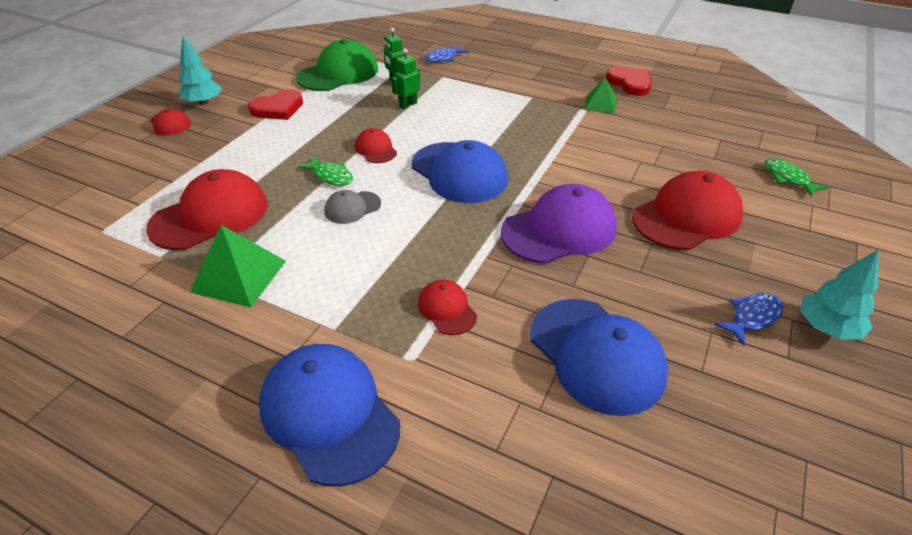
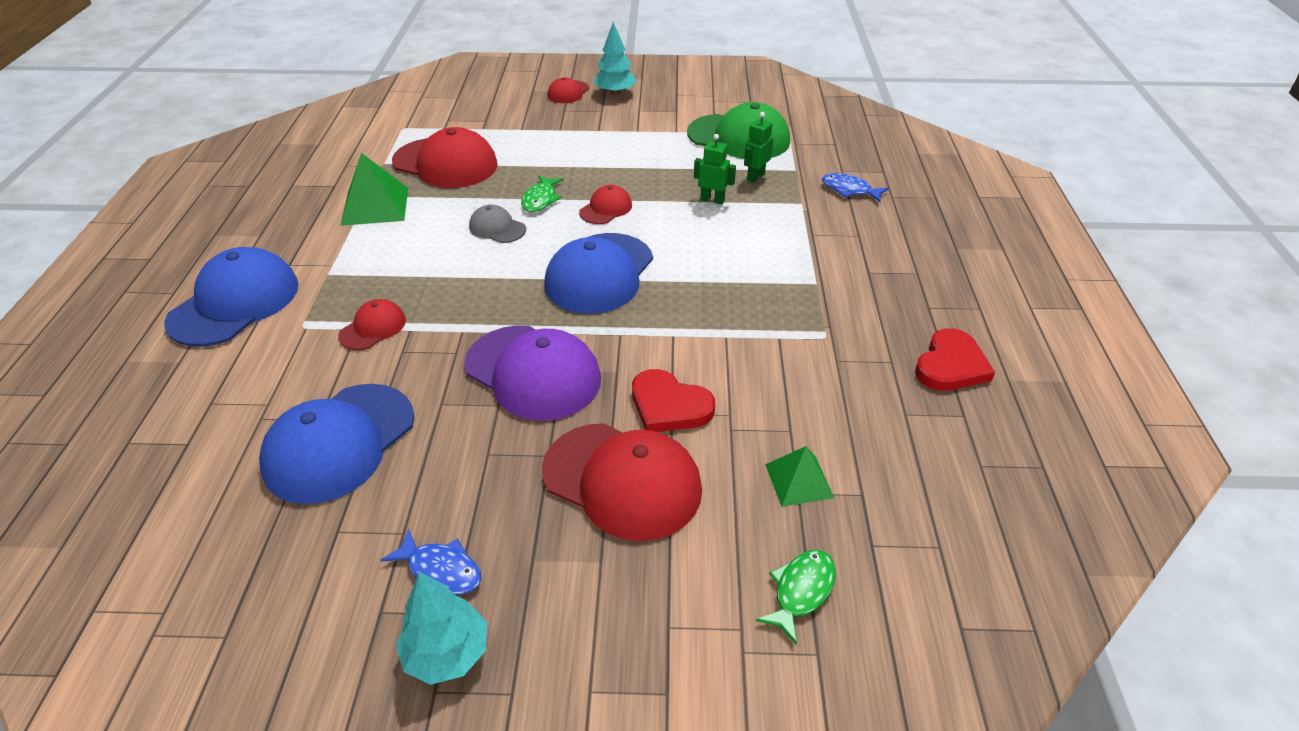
camera: 65 degrees right, 0 degrees up
red heart [248,89,303,120] -> red heart moved to [632,369,715,432]
green pyramid [584,77,616,113] -> green pyramid moved to [765,446,834,507]

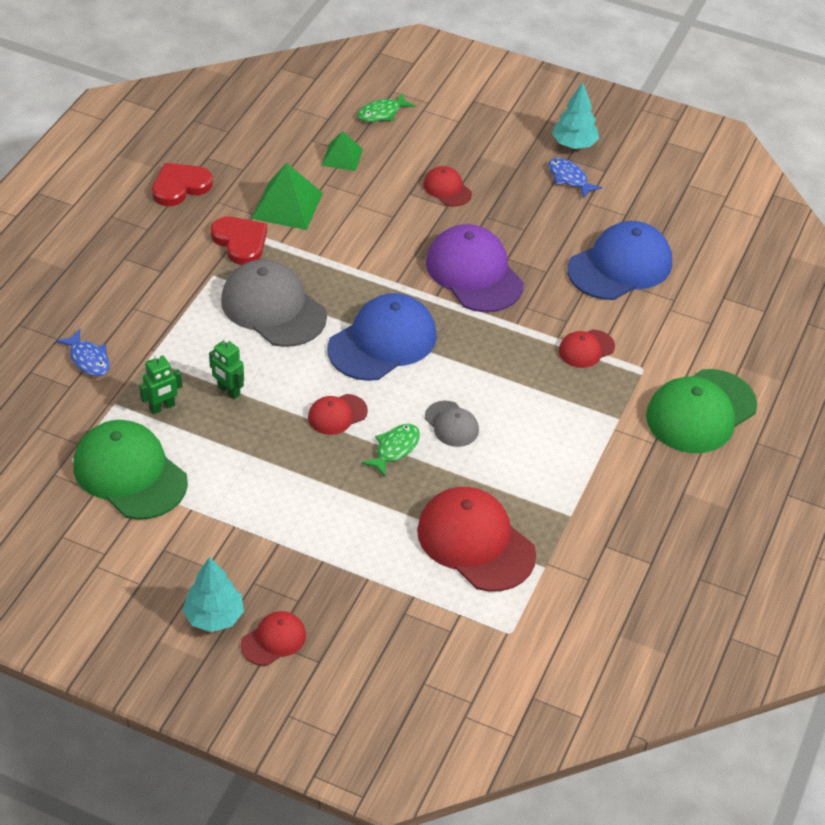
camera: 160 degrees left, 5 degrees up
blue cap [164,247,299,347] -> green cap [646,369,757,453]
green pyramid [340,153,408,226] -> green pyramid moved to [251,163,323,230]
red cap [542,423,702,541] -> red cap [423,166,472,207], size x0.50
red heart [632,369,715,432] -> red heart moved to [211,217,267,265]
none -> grey cap [221,259,327,347]

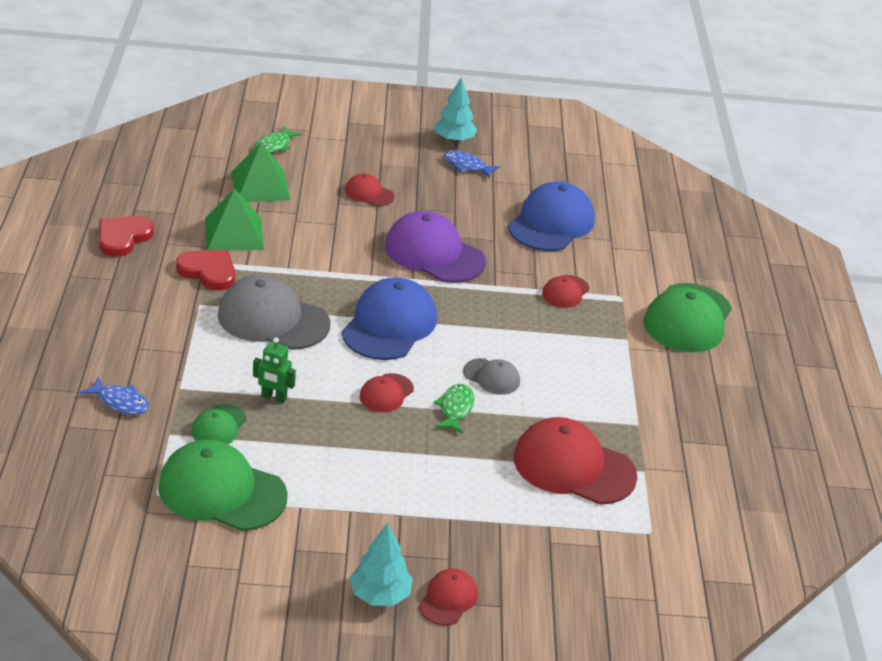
camera: 25 degrees left, 10 degrees down
green robot [139,354,182,414] -> green cap [191,404,246,444]
green pyramid [322,131,363,171] -> green pyramid [231,142,291,202], size x1.61

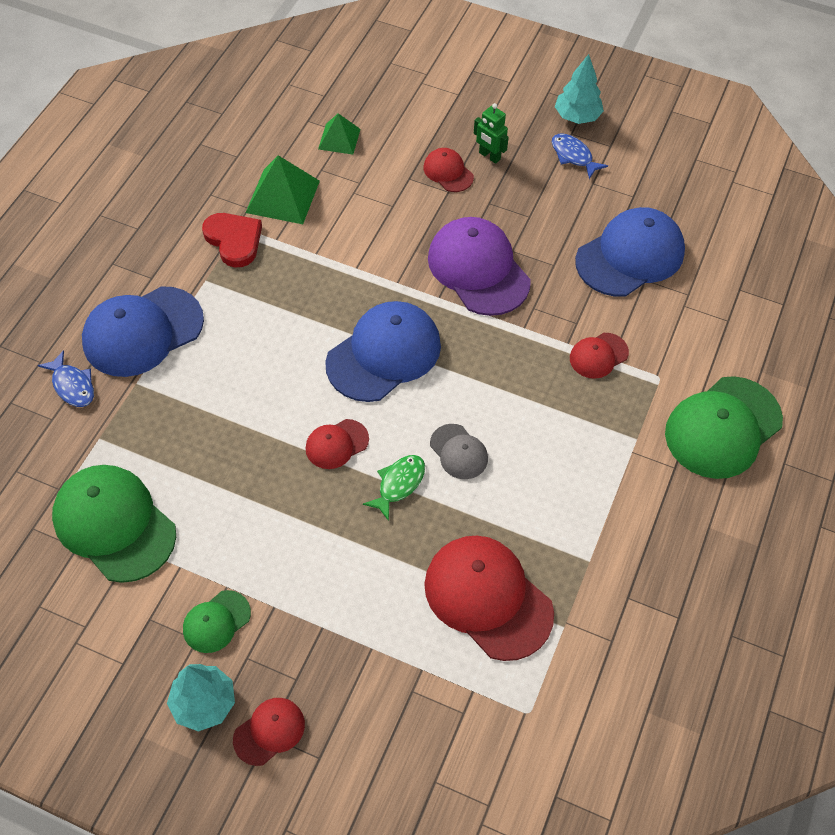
camera: 25 degrees right, 20 degrees up
red heart [99,216,154,257] -> none
green cap [191,404,246,444] -> green cap moved to [183,590,251,653]
grey cap [218,275,330,350] -> none
green pyramid [231,142,291,202] -> green pyramid [318,113,360,154], size x0.62
green robot [253,337,296,403] -> green robot moved to [474,103,509,164]
green fish [255,126,302,153] -> none
none -> blue cap [82,286,204,377]

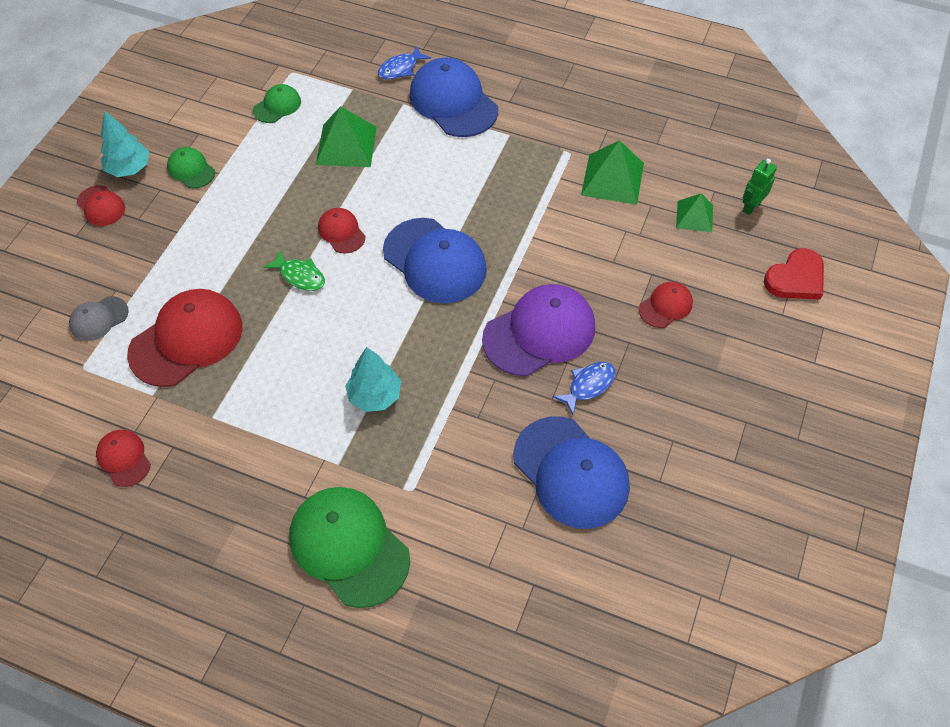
camera: 90 degrees right, 0 degrees up
green cap [52,465,176,583] -> green cap [253,84,301,123], size x0.50
red heart [202,213,262,267] -> red heart moved to [764,248,824,299]
grey cap [430,424,488,479] -> grey cap moved to [69,296,128,341]
green robot [474,103,509,164] -> green robot moved to [743,159,777,215]
blue fish [552,134,608,179] -> blue fish moved to [553,362,616,415]
turquoise tree [555,54,604,124] -> turquoise tree moved to [345,347,401,412]
red cap [570,333,629,379] -> red cap moved to [96,430,151,487]
none -> green pyramid [316,106,377,167]

